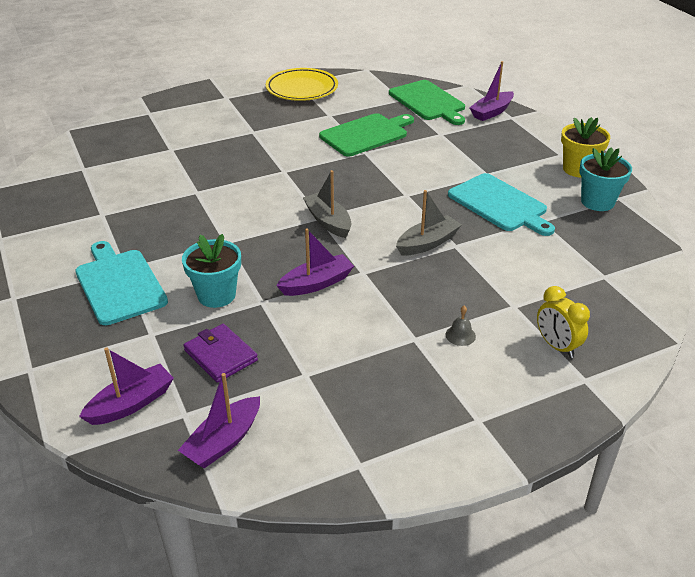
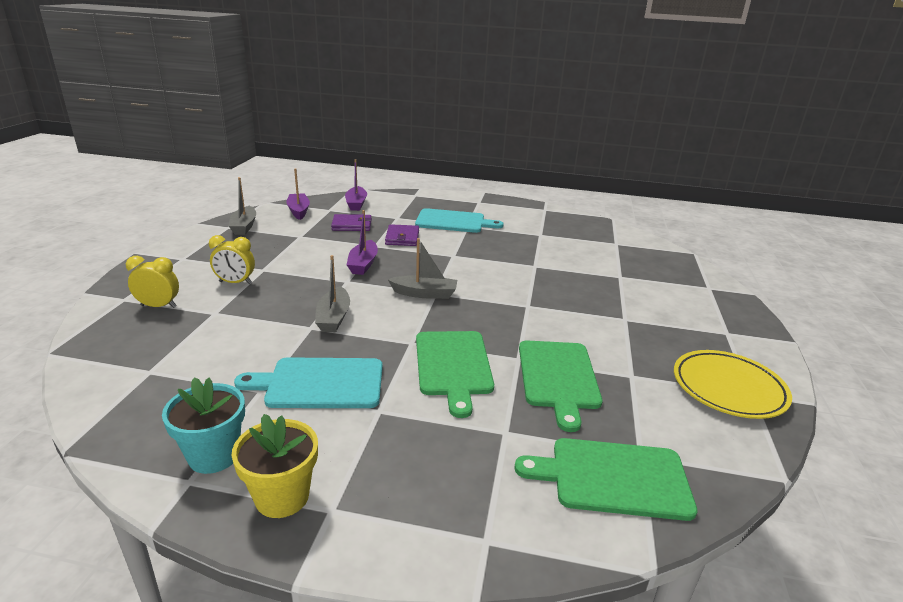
camera: 125 degrees right, 10 degrees down
turquoise flower pot [182,234,241,308] -> purple wallet [385,224,419,246]
grey bell [446,306,476,346] -> yellow clock [209,235,255,284]
purple boat [469,61,514,121] -> none
none -> grey boat [229,177,256,235]
none -> green cutting board [416,331,494,418]

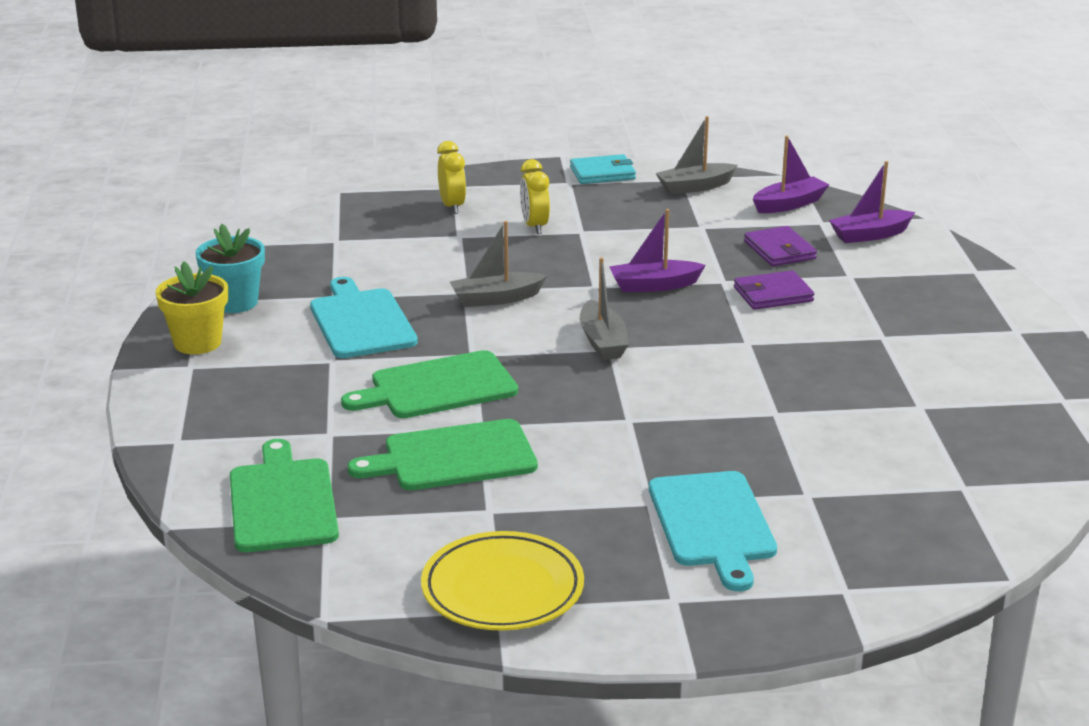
camera: 75 degrees right, 0 degrees up
turquoise cutting board [415,208,504,233] -> turquoise cutting board moved to [649,471,777,591]
none -> turquoise wallet [570,154,636,184]

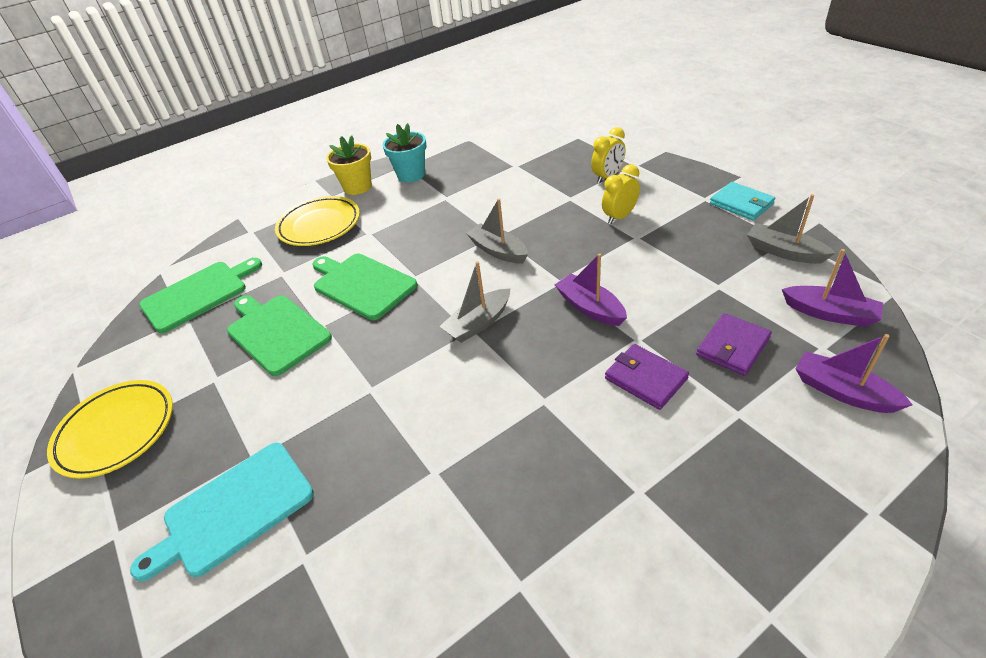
camera: 65 degrees right, 15 degrees up
turquoise cutting board [310,277,418,358] -> none
none -> yellow plate [275,196,360,246]

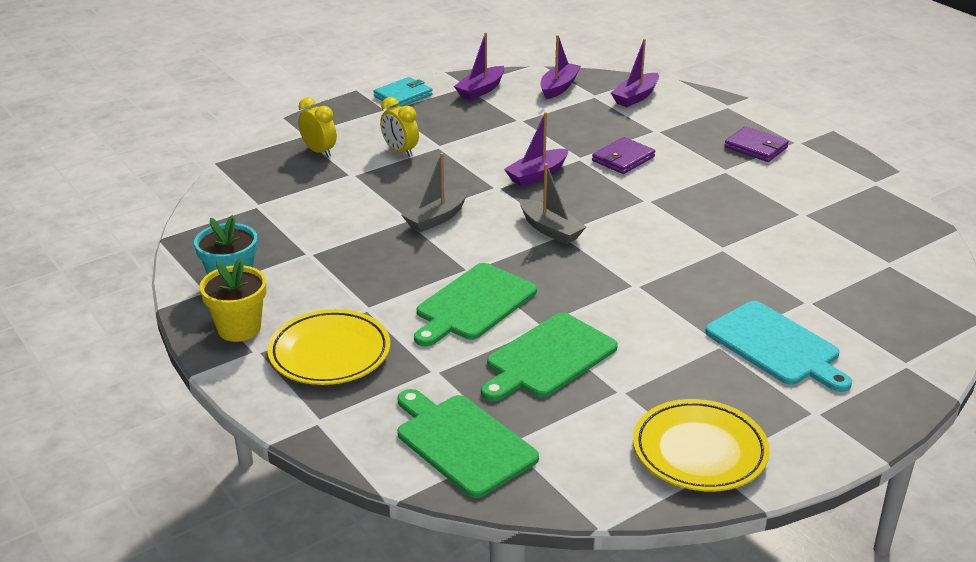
camera: 95 degrees left, 10 degrees down
purple wallet [696,313,772,376] -> purple wallet moved to [724,127,789,162]
grey boat [747,194,835,264] -> purple boat [454,32,505,100]

